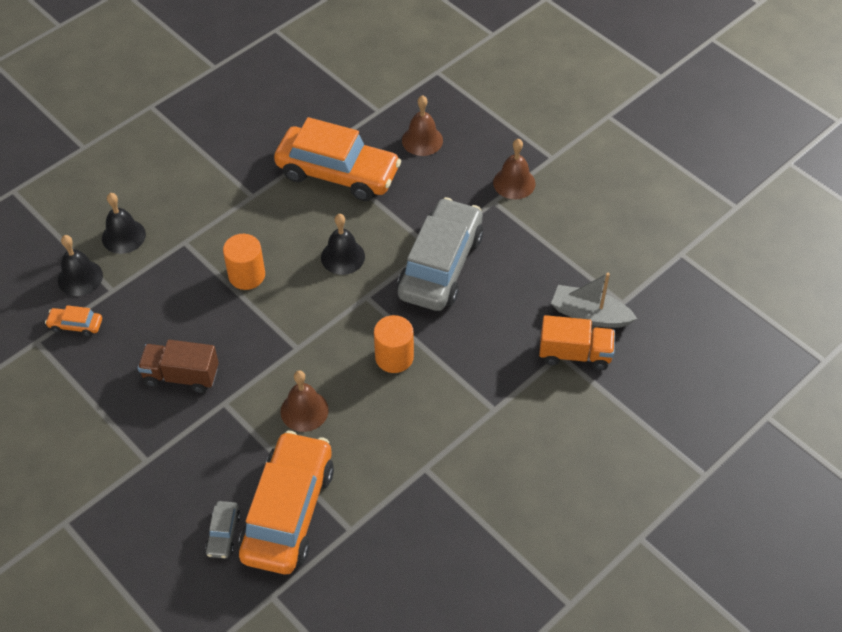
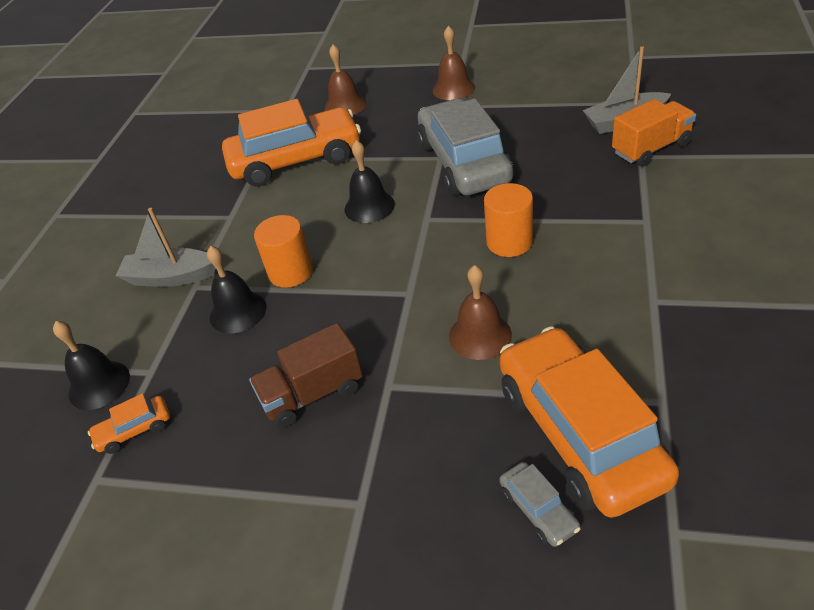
camera: 30 degrees left, 10 degrees down
black bell [102,193,146,254] -> black bell moved to [207,246,266,333]
none -> grey boat [116,208,216,287]

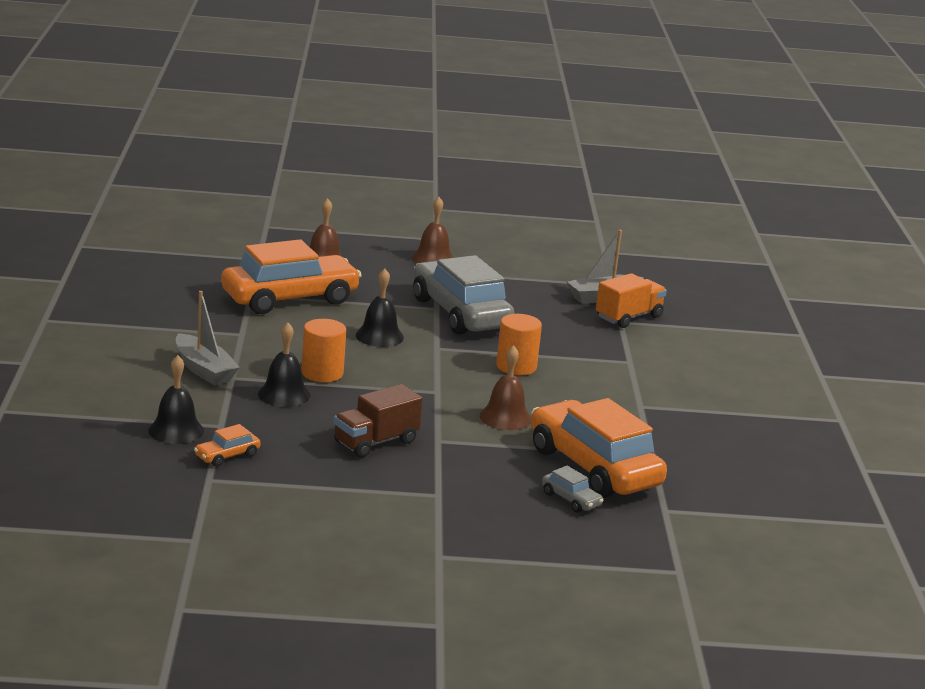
camera: 20 degrees left, 20 degrees down
grey boat [116,208,216,287] -> grey boat turned 120 degrees counterclockwise [176,291,240,386]

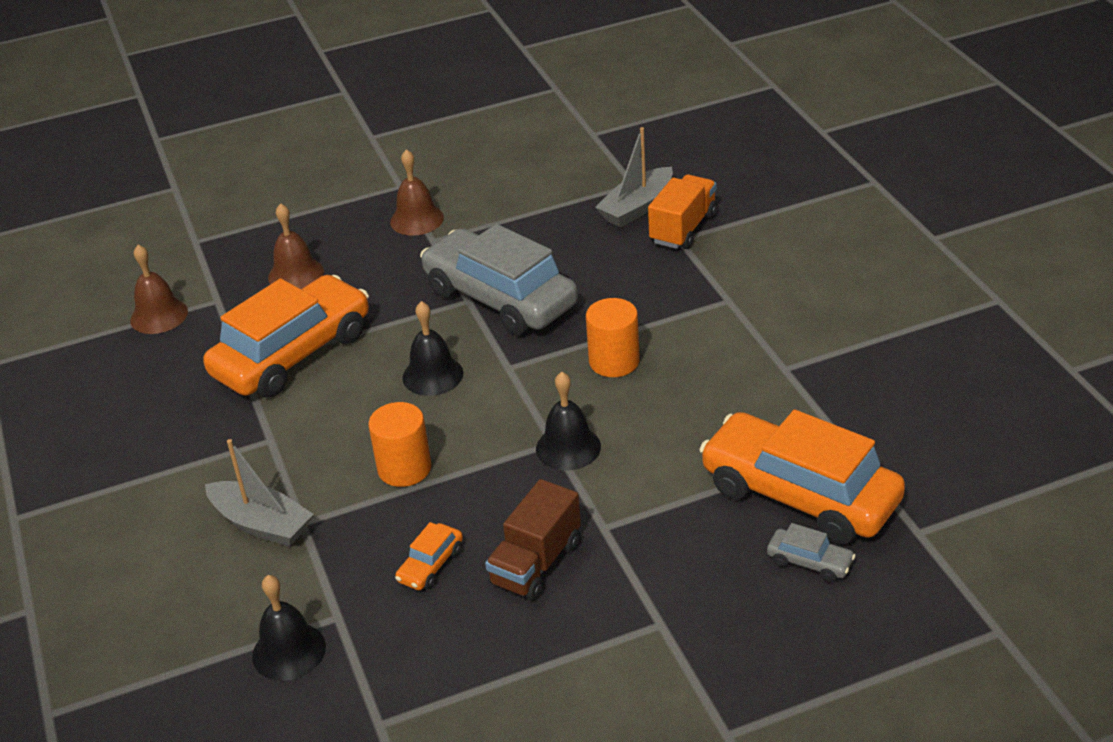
camera: 15 degrees left, 15 degrees up
orange car [194,424,261,467] -> orange car moved to [395,522,463,590]
black bell [258,322,310,407] -> black bell moved to [536,372,601,470]
brown bell [480,345,531,430] -> brown bell moved to [130,245,188,334]

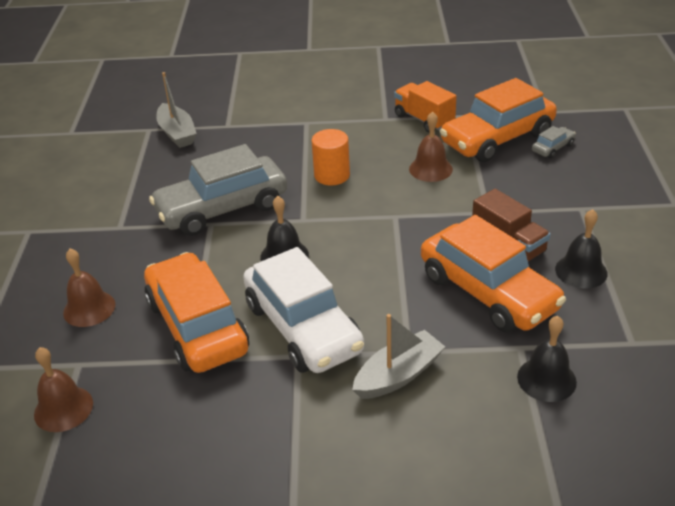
camera: 70 degrees left, 0 degrees up
orange cylinder [368,402,431,487] -> none
brown bell [390,149,444,236] -> brown bell moved to [409,111,453,182]
orange car [395,522,463,590] -> orange car [421,215,566,332], size x2.46
black bell [536,372,601,470] -> black bell moved to [555,209,608,289]
orange truck [648,174,717,249] -> orange truck moved to [394,81,457,133]
none -> white car [243,247,364,373]

